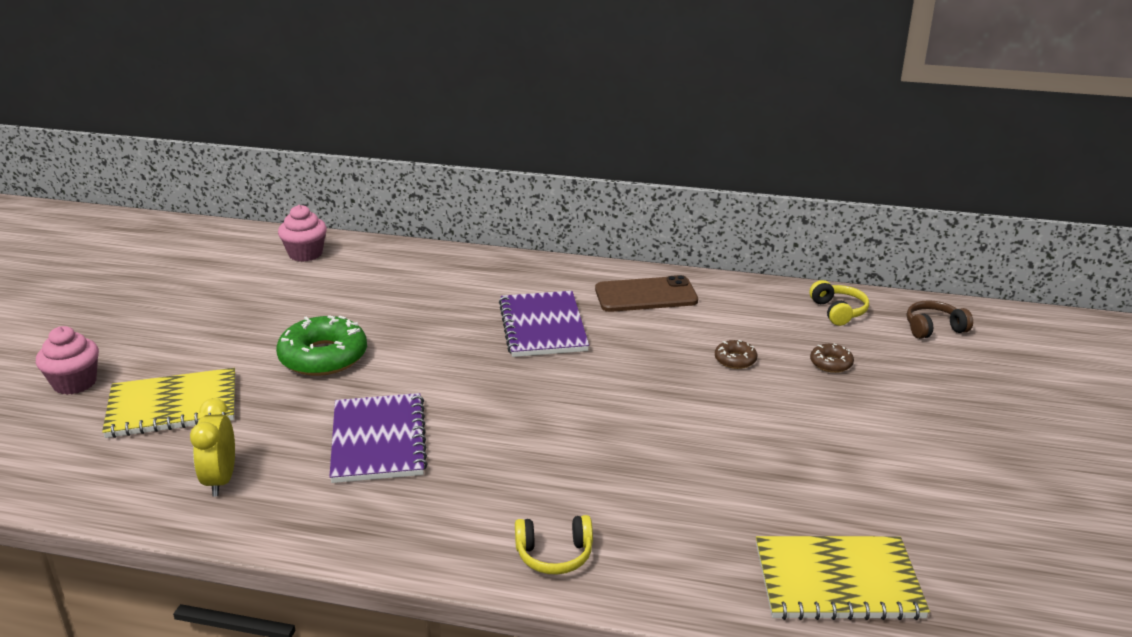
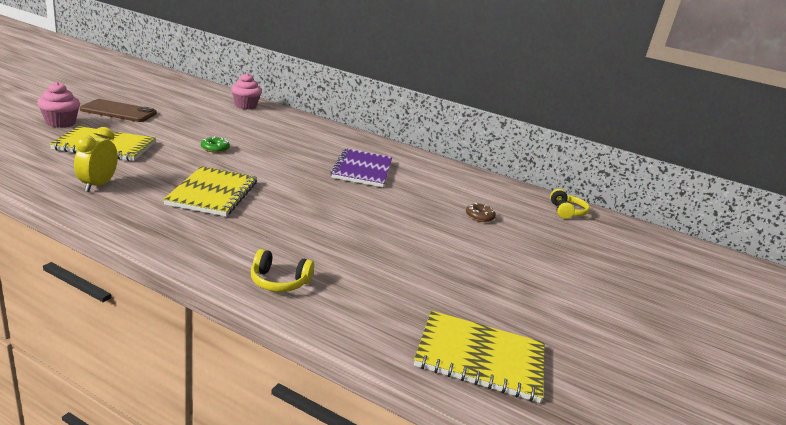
camera: 10 degrees right, 5 degrees down
green donut [276,315,367,376] -> green donut [201,136,230,153], size x0.48
purple notebook [329,393,427,483] -> yellow notebook [163,166,257,216]
brown phone [595,275,698,312] -> brown phone moved to [80,99,157,122]
brown donut [810,343,854,373] -> none
brown headphones [907,300,973,339] -> none

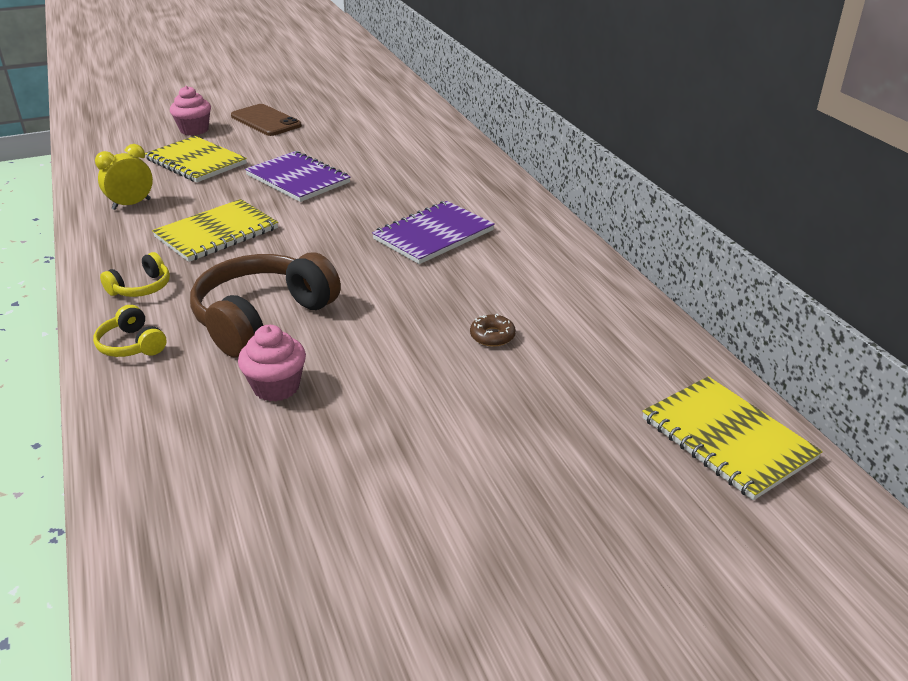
camera: 45 degrees right, 10 degrees up
green donut [201,136,230,153] -> purple notebook [245,151,350,202]
pink cupcake [231,73,262,110] -> pink cupcake moved to [238,325,306,402]
yellow notebook [414,311,545,403] -> yellow notebook moved to [642,376,823,500]
yellow headphones [550,189,590,219] -> yellow headphones moved to [100,252,170,297]
none -> brown headphones [190,253,341,358]

